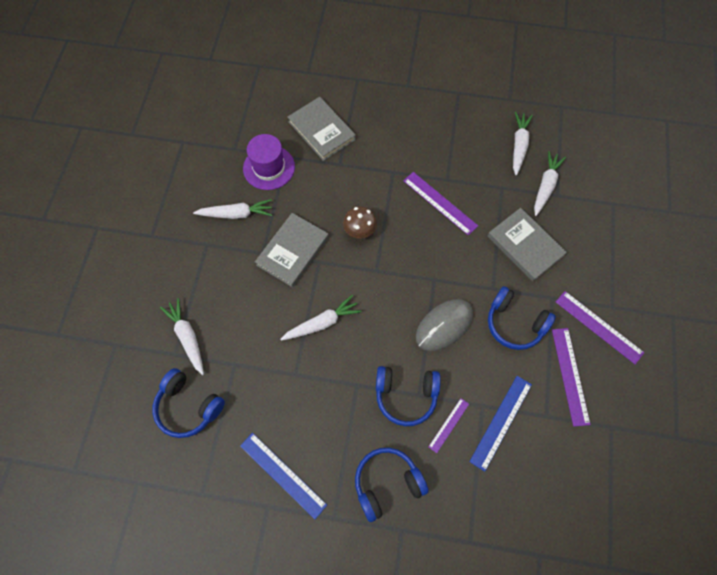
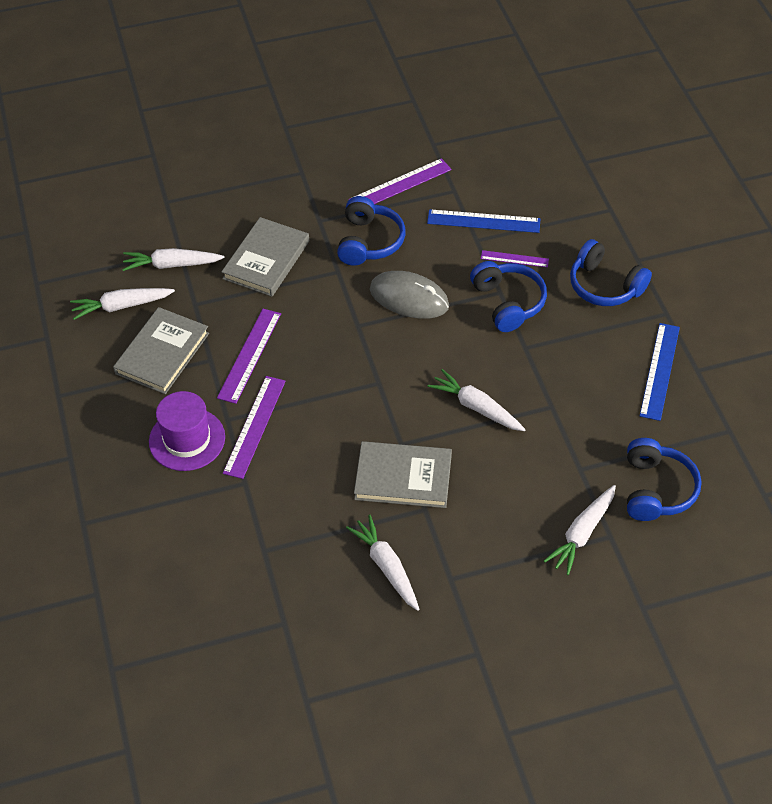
camera: 115 degrees left, 15 degrees down
purple hat [243,134,295,190] -> purple hat moved to [149,391,225,471]
grey book [288,97,356,161] -> grey book moved to [113,307,209,394]
brown mushroom [343,206,377,239] -> none
purple ruler [556,291,644,364] -> purple ruler moved to [223,376,286,479]

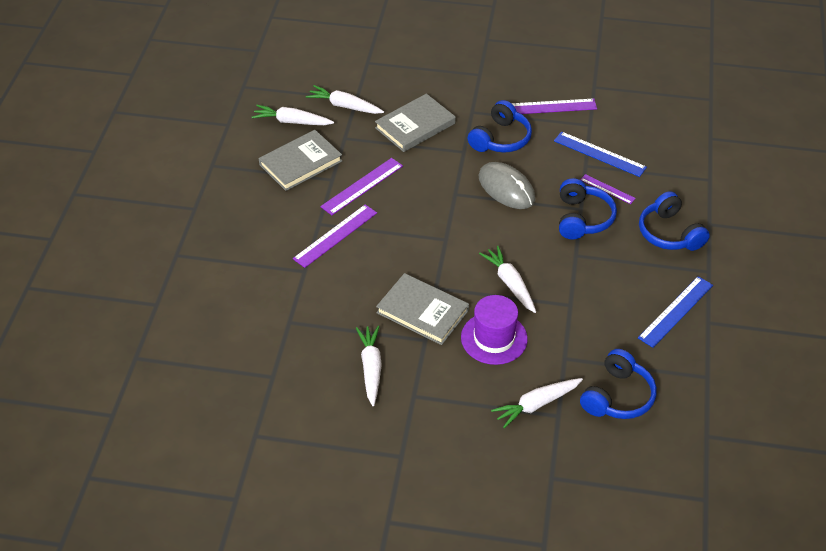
camera: 25 degrees right, 5 degrees down
purple hat [149,391,225,471] -> purple hat moved to [461,295,528,365]

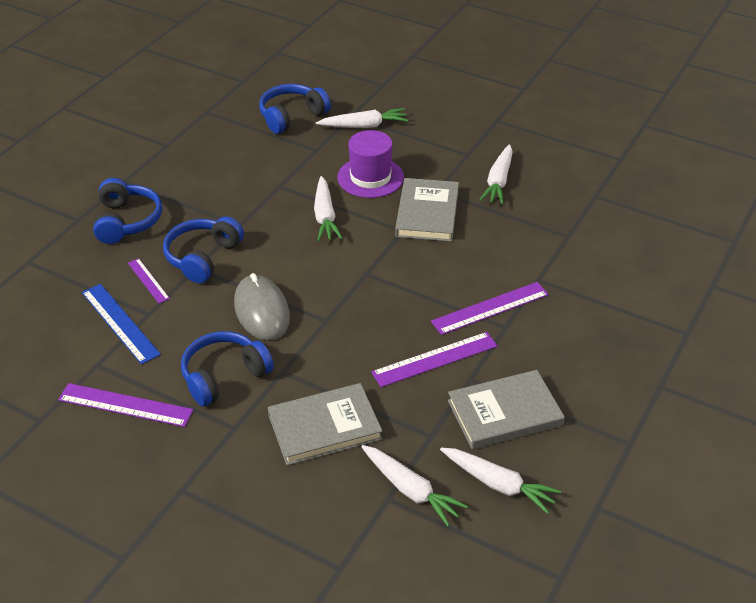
camera: 160 degrees left, 5 degrees down
grey book [376,273,469,345] -> grey book turned 45 degrees clockwise [395,178,459,242]
blue ruler [638,276,713,348] -> none

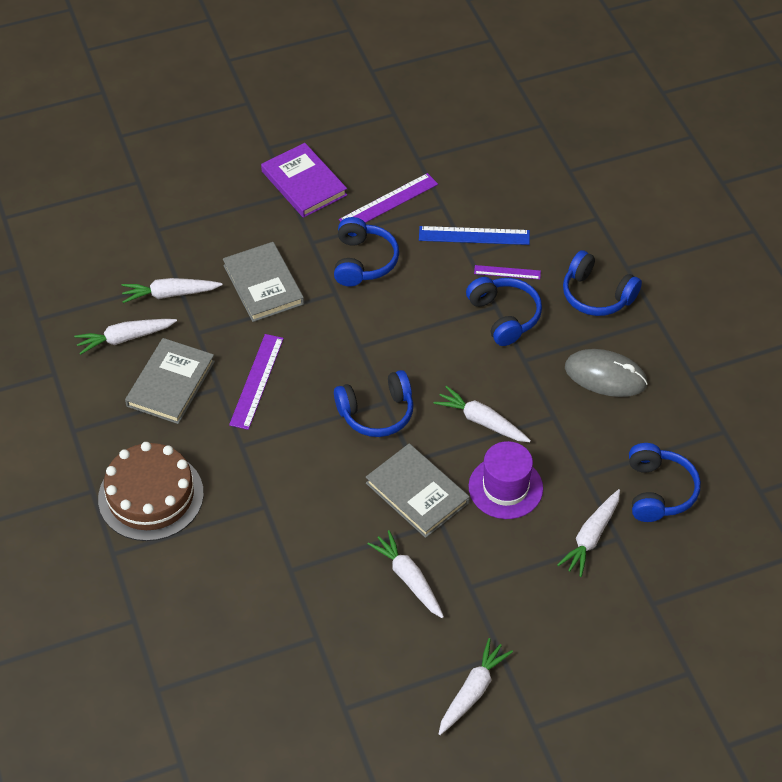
camera: 130 degrees right, 10 degrees up
grey mouse [234,273,290,341] -> grey mouse moved to [565,349,648,397]
grey book [268,383,382,466] -> grey book turned 45 degrees counterclockwise [223,242,304,322]
purple ruler [431,282,549,335] -> none
none -> brown cake [98,442,204,541]
none -> purple book [261,143,347,218]
none -> blue headphones [334,370,414,437]
none -> white carrot [439,638,513,735]

